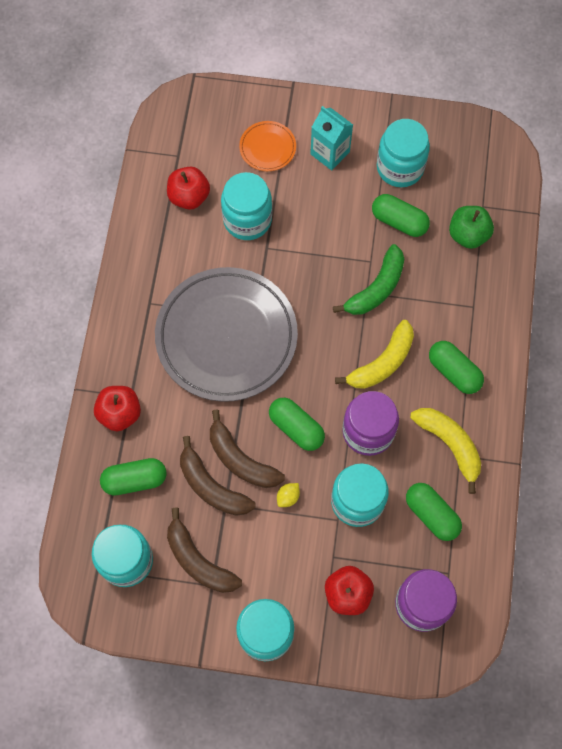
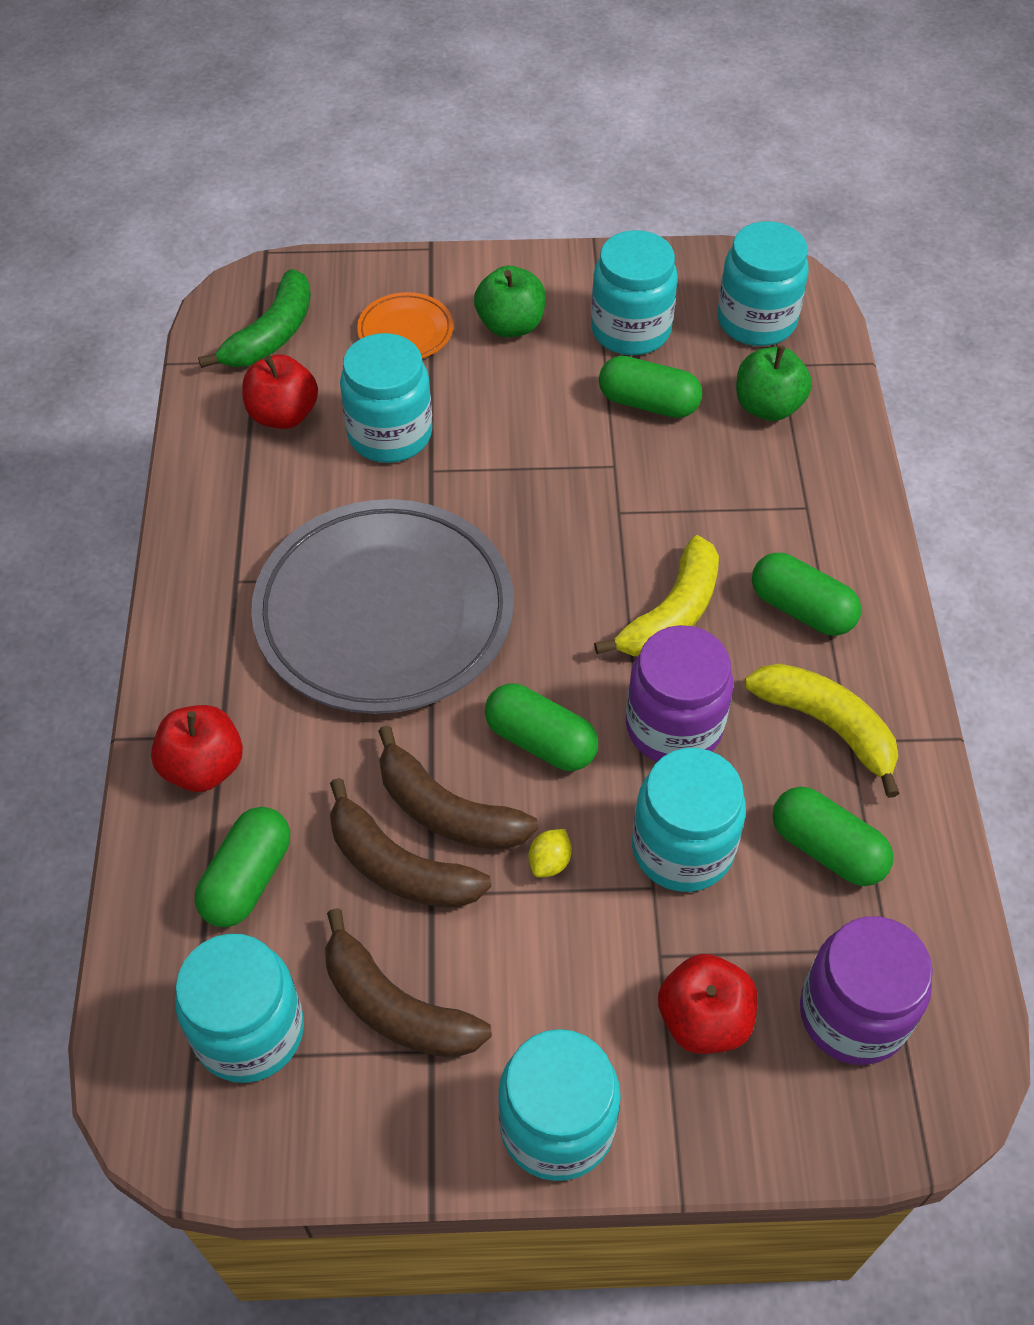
camera: 10 degrees left, 15 degrees down
green capsule [100,458,166,496] -> green capsule turned 45 degrees counterclockwise [195,807,290,927]
turquoise carton [310,106,353,170] -> green apple [474,266,546,337]
green banana [333,244,404,315] -> green banana moved to [198,269,311,368]
none -> turquoise jar [718,221,809,346]

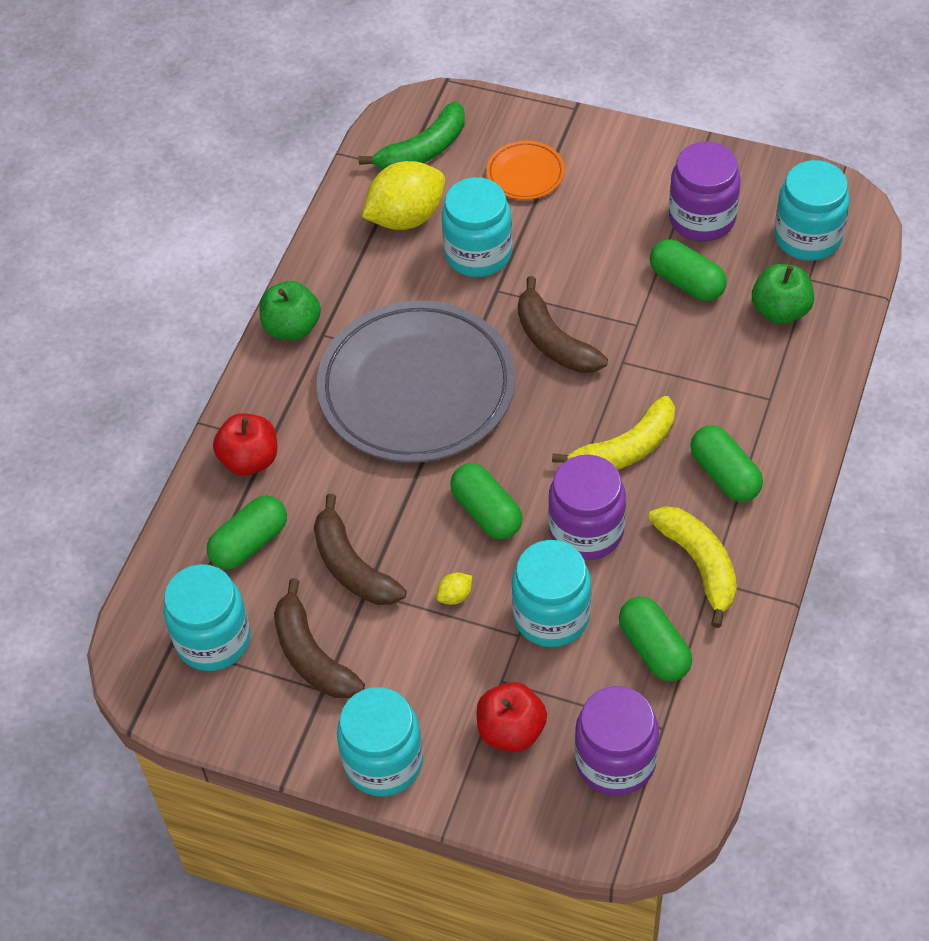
camera: 25 degrees right, 0 degrees up
red apple [242,354,318,429] -> yellow lemon [362,161,445,230]
brown banana [378,725,538,850] -> brown banana moved to [518,276,608,373]
green apple [474,266,546,337] -> green apple moved to [260,281,321,341]
turquoise jar [591,230,678,355] -> purple jar [669,142,740,241]

